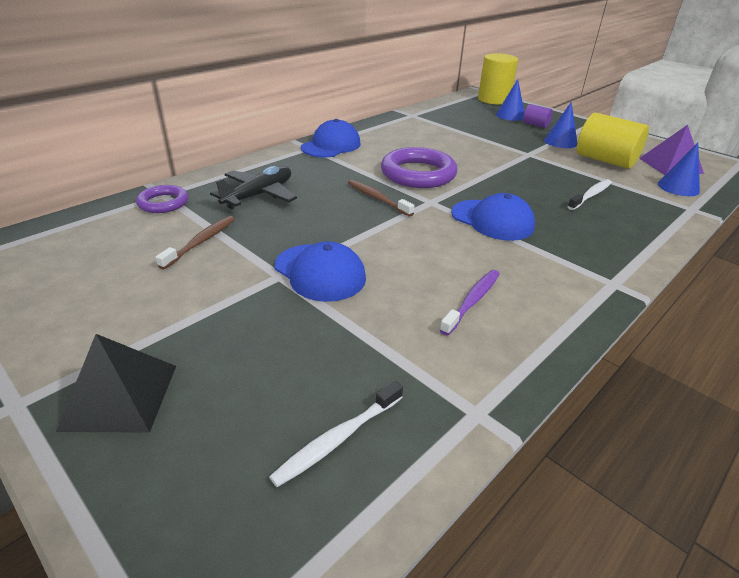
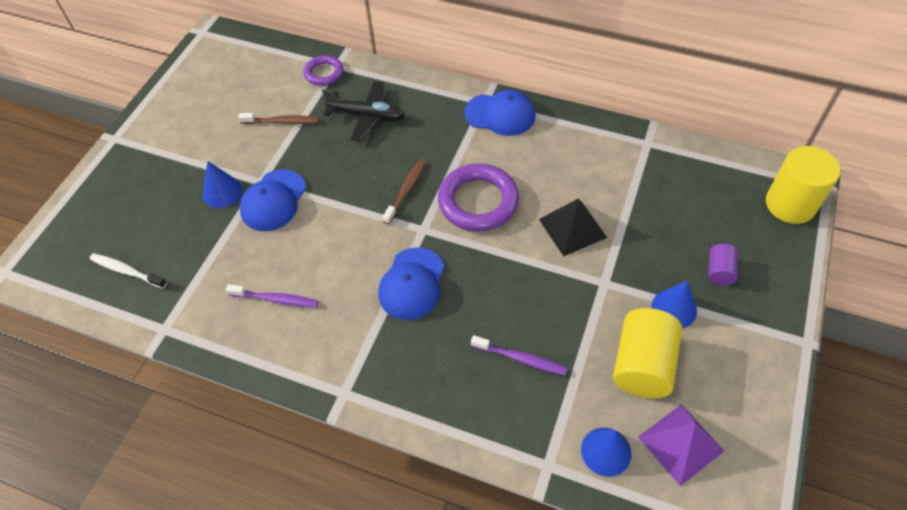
camera: 70 degrees right, 20 degrees up
black pyramid [56,334,176,433] -> black pyramid moved to [539,199,607,256]
blue cone [496,79,524,121] -> blue cone moved to [203,161,242,208]
white toothbrush [567,179,612,210] -> purple toothbrush [471,335,567,375]

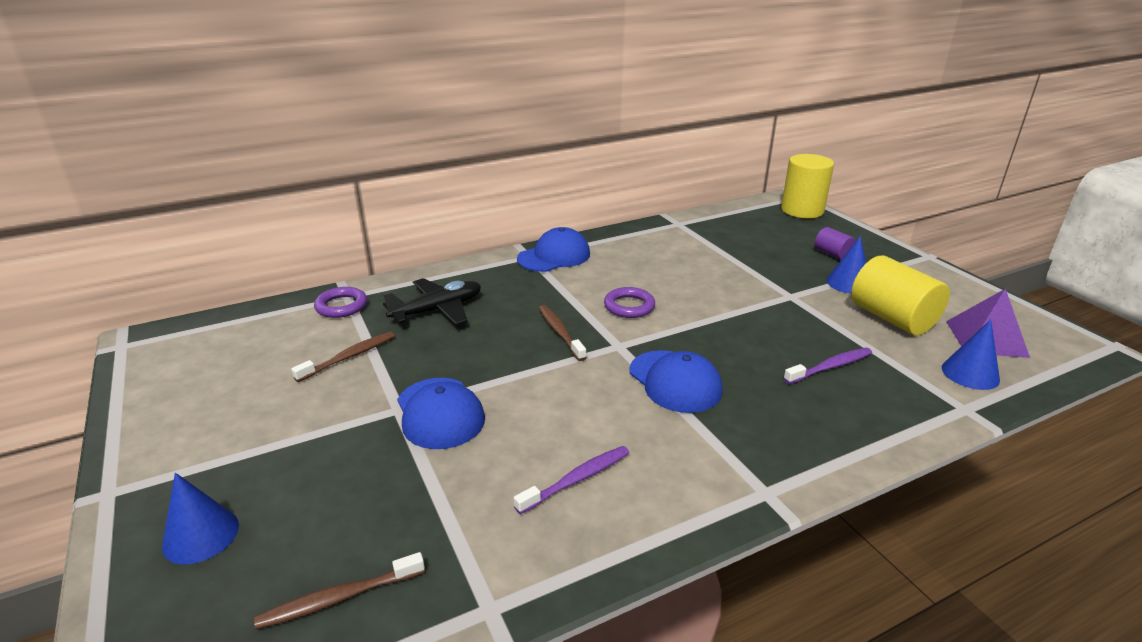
camera: 50 degrees left, 25 degrees down
white toothbrush [90,253,167,289] -> brown toothbrush [254,552,425,630]
blue cone [203,161,242,208] -> blue cone moved to [162,473,239,564]
purple ring [438,163,519,231] -> purple ring [604,287,655,318], size x0.56
black pyramid [539,199,607,256] -> none

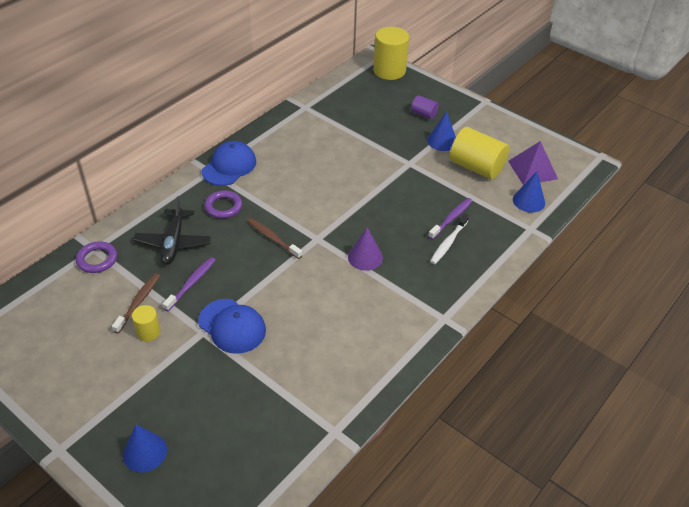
camera: 25 degrees left, 15 degrees up
brown toothbrush [254,552,425,630] -> none
black plane [383,278,481,325] -> black plane turned 150 degrees clockwise [133,197,212,265]
purple toothbrush [514,446,629,514] -> purple toothbrush moved to [163,257,215,311]
purple ring [604,287,655,318] -> purple ring moved to [204,190,242,219]
blue cap [630,350,723,413] -> purple cone [348,227,383,271]
none -> yellow cylinder [132,305,160,341]
none -> white toothbrush [430,213,469,264]

